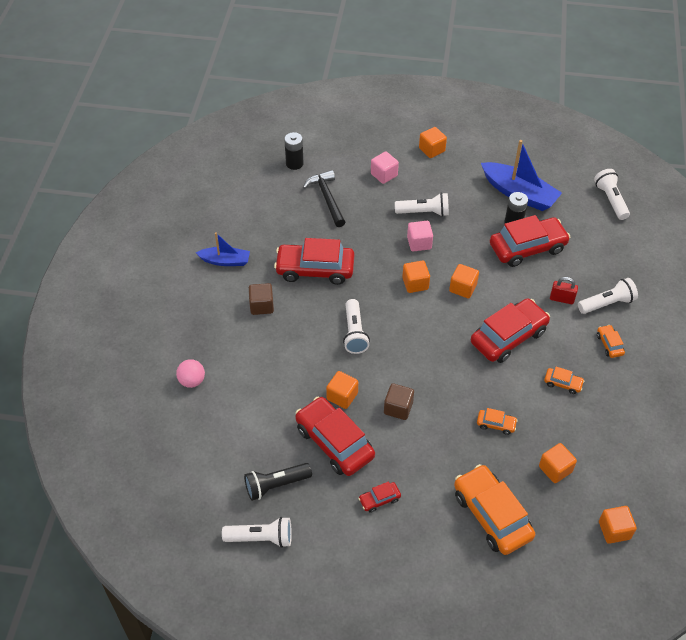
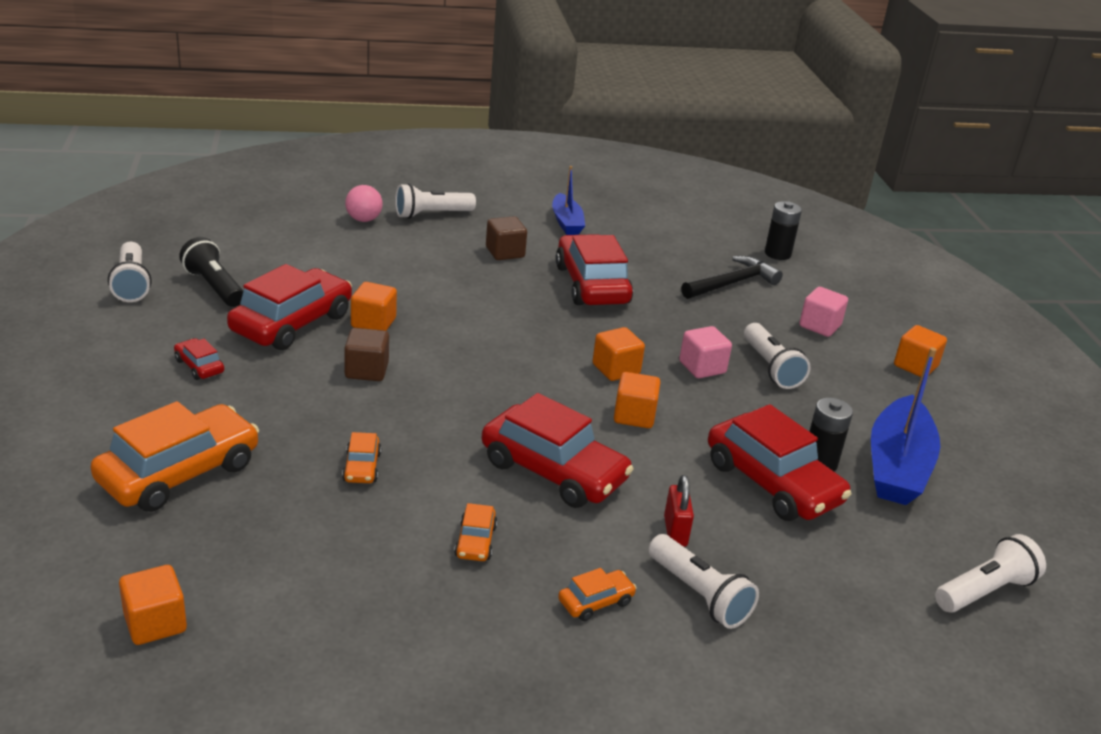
camera: 70 degrees right, 20 degrees down
white flashlight [343,299,370,354] -> white flashlight moved to [395,183,476,219]
orange cube [539,443,577,483] -> none

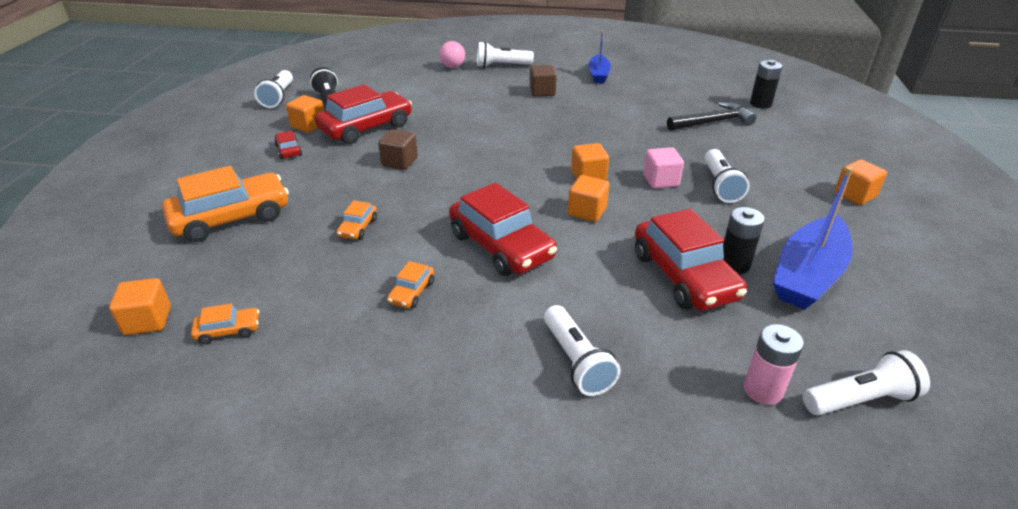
camera: 20 degrees right, 5 degrees up
orange cube [351,282,397,331] -> orange cube moved to [286,95,324,133]
red car [556,234,633,305] -> none
orange car [558,568,636,621] -> orange car moved to [191,304,259,344]
red padlock [664,475,694,547] -> none
pink cube [799,287,848,337] -> none
none -> pink battery [744,324,804,405]

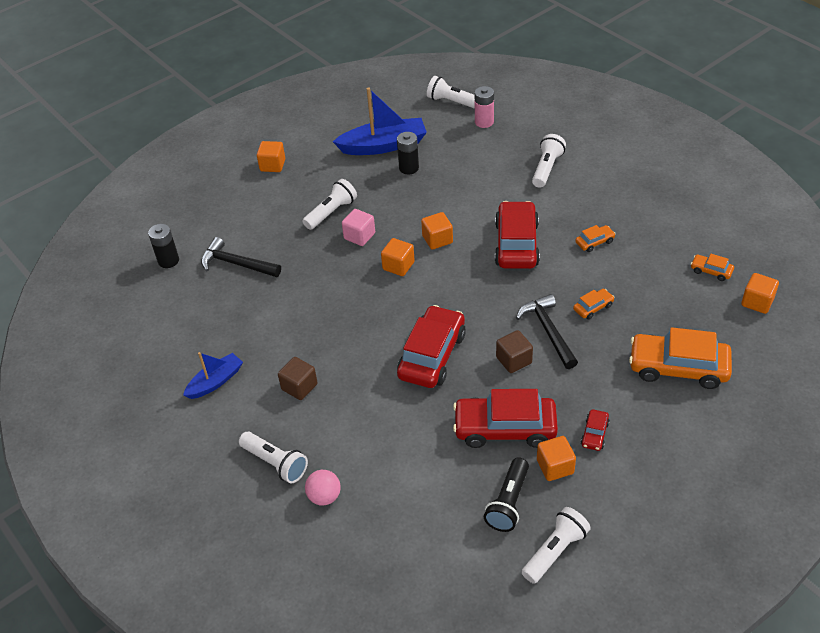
camera: 135 degrees left, 10 degrees up
red car [635,209,747,311] -> red car moved to [397,305,466,388]
none -> black hammer [516,294,578,369]

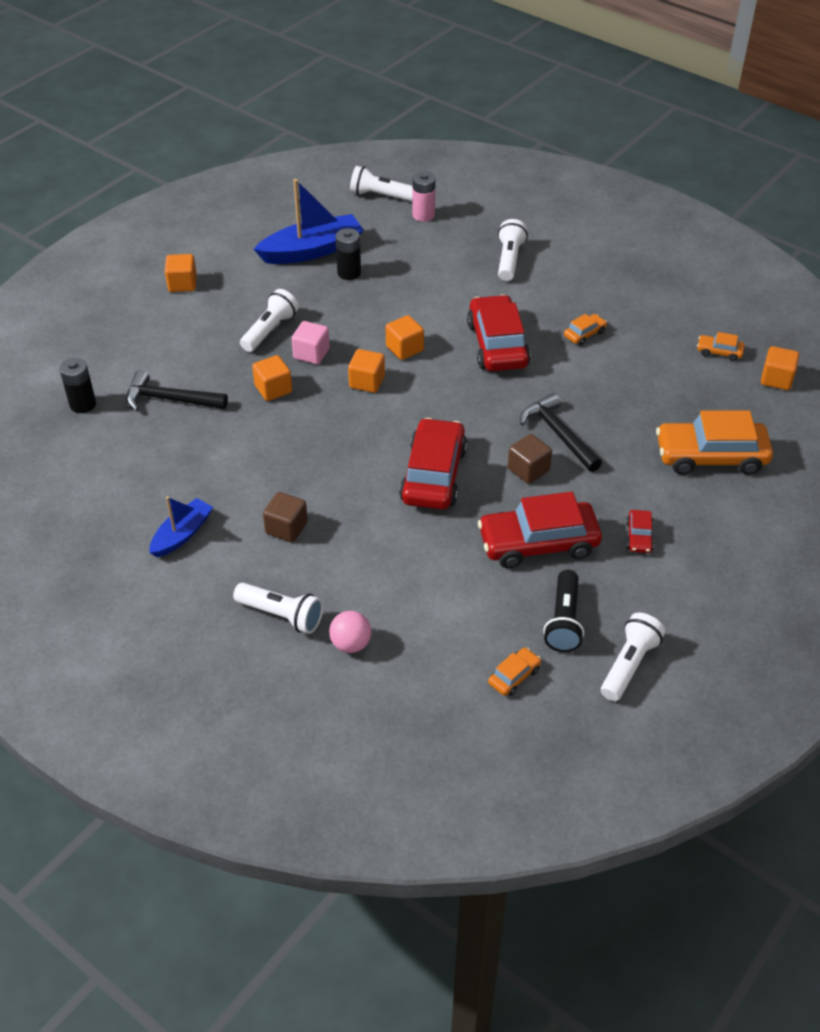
camera: 15 degrees left, 0 degrees up
orange cube [537,436,576,481] -> orange cube moved to [252,355,292,401]
orange car [573,289,614,319] -> orange car moved to [488,648,541,696]

